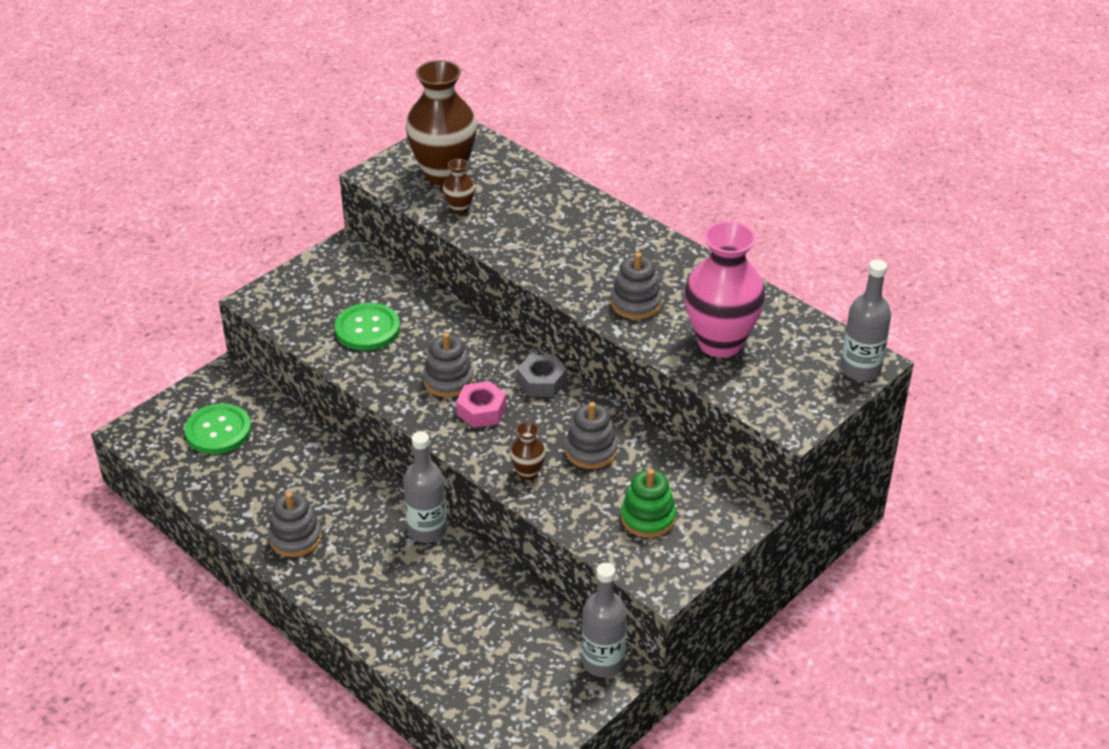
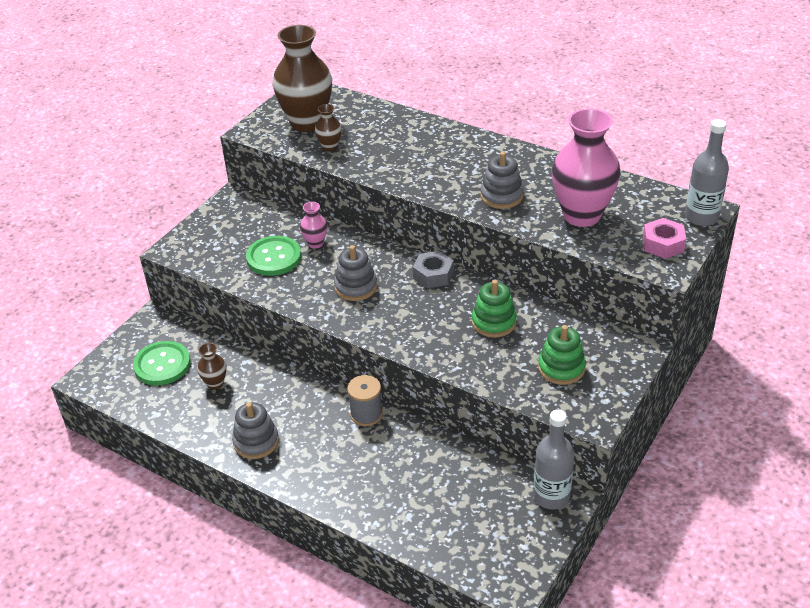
camera: 10 degrees left, 0 degrees up
grey bottle [403,431,447,543] -> grey spool [347,375,383,426]
pink nut [456,381,506,428] -> pink nut moved to [643,218,686,259]
brown vase [510,422,546,480] -> brown vase moved to [197,343,226,390]
grey stacking toy [565,402,618,469] -> green stacking toy [472,280,517,338]
none -> pink vase [300,202,327,248]

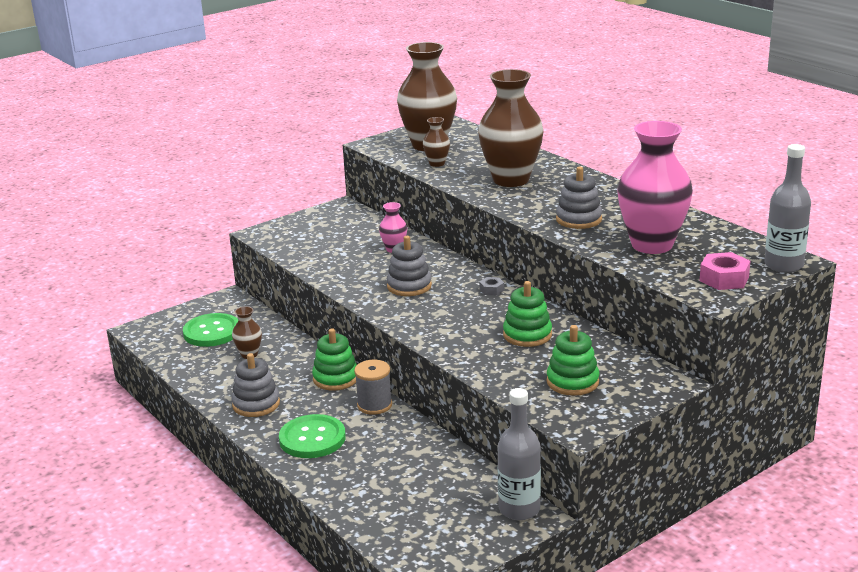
camera: 20 degrees right, 15 degrees down
green button [246,236,302,276] -> green button moved to [279,414,346,458]
grey nut [413,251,454,289] -> grey nut [479,277,504,295], size x0.56
none -> green stacking toy [312,329,357,390]
none -> brown vase [478,69,544,187]

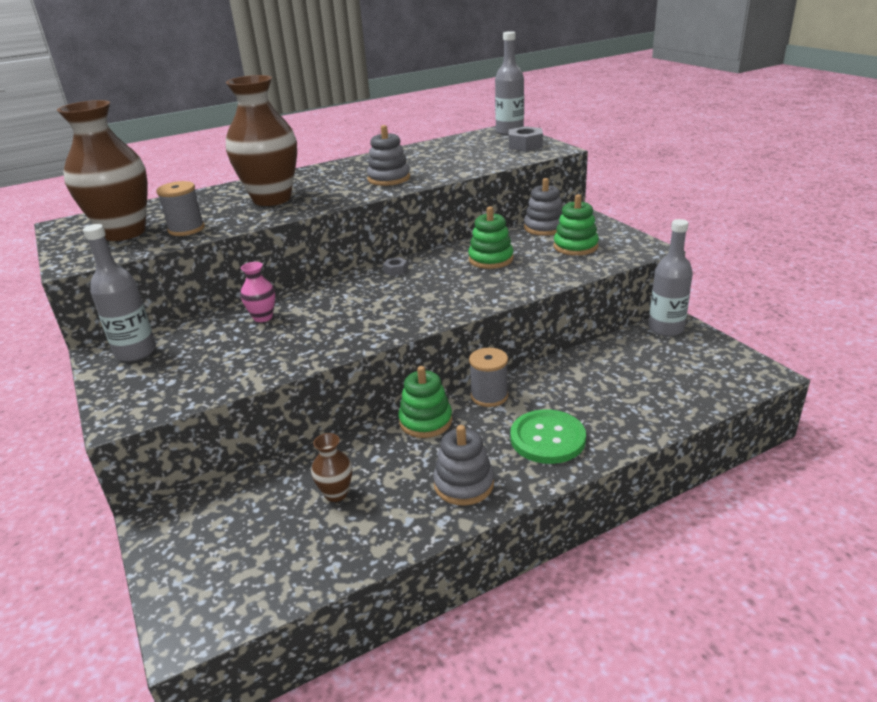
camera: 80 degrees left, 5 degrees up
green button [183,313,238,347] -> none
grey stacking toy [387,236,432,296] -> grey stacking toy moved to [524,178,563,236]
brown vase [423,117,450,167] -> grey spool [156,181,205,236]
pink vase [617,121,693,254] -> none
pink nut [700,252,750,290] -> grey nut [509,126,543,151]
none -> grey bottle [83,224,156,362]

